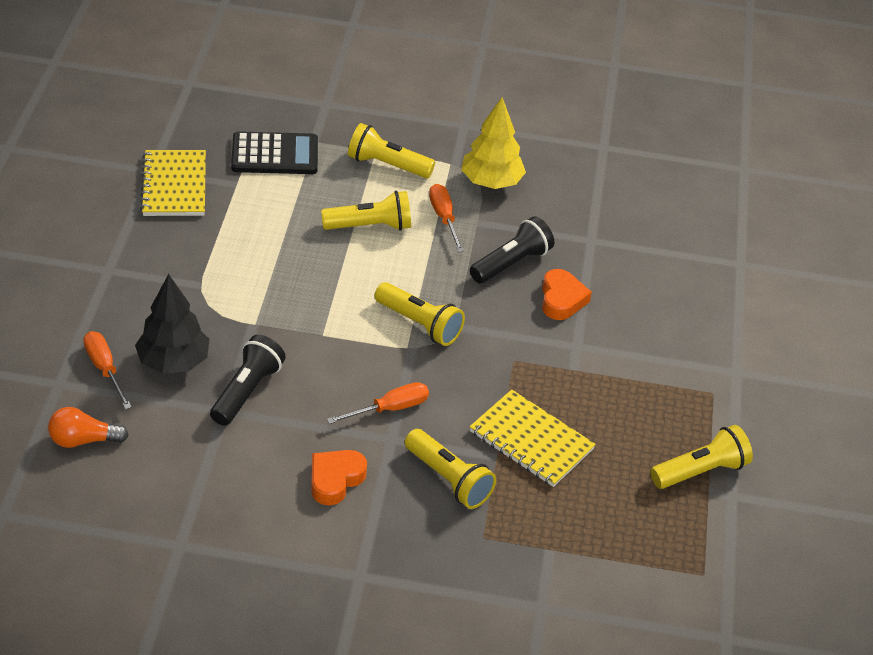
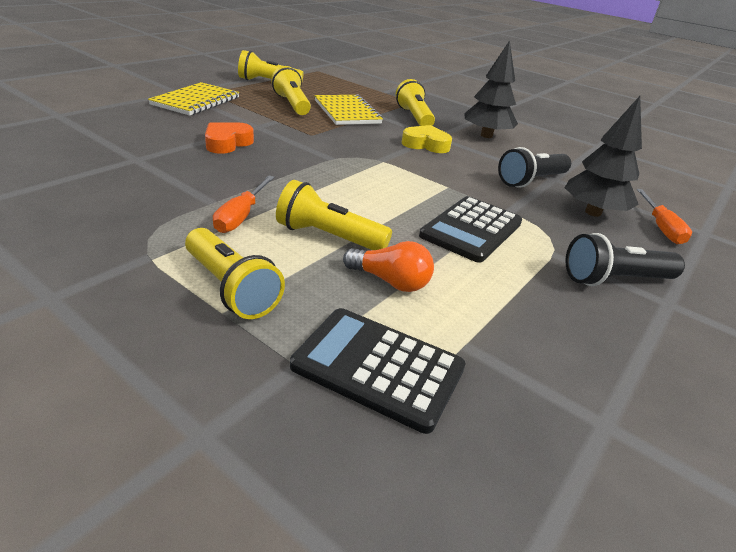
camera: 150 degrees left, 10 degrees down
orange light bulb [48,407,129,448] -> orange light bulb moved to [343,241,434,292]
yellow notebook [140,150,206,216] -> yellow notebook moved to [148,82,239,116]
orange heart [311,450,367,505] -> black tree [464,40,518,138]
orange screwdriver [327,382,429,424] -> yellow heart [402,125,452,153]
yellow flashlight [375,282,465,346] -> yellow flashlight moved to [271,66,311,115]
yellow tree [461,97,526,189] -> none
black flashlight [470,216,554,284] -> black flashlight moved to [565,233,685,286]
none -> black calculator [419,196,522,263]

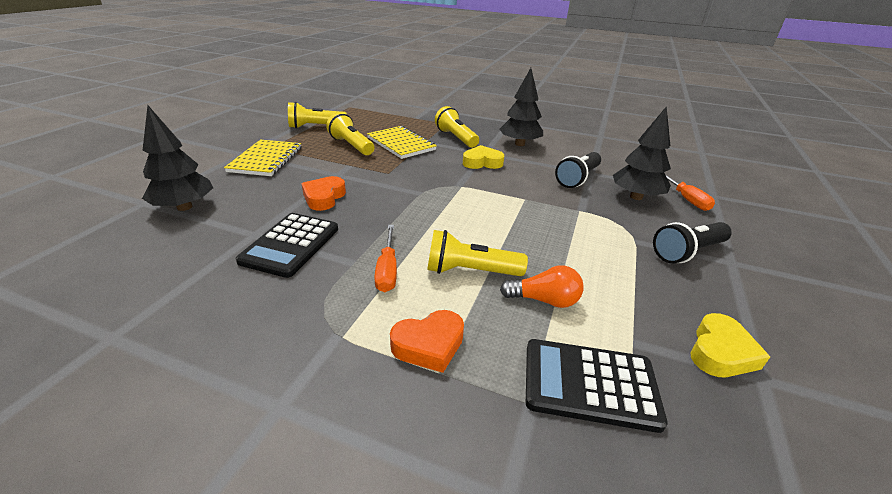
camera: 15 degrees left, 0 degrees up
yellow flashlight [185,228,285,319] -> orange heart [390,310,464,373]
black calculator [419,196,522,263] -> black calculator moved to [236,213,338,278]
none -> black tree [142,105,213,211]
none -> yellow heart [690,313,770,377]

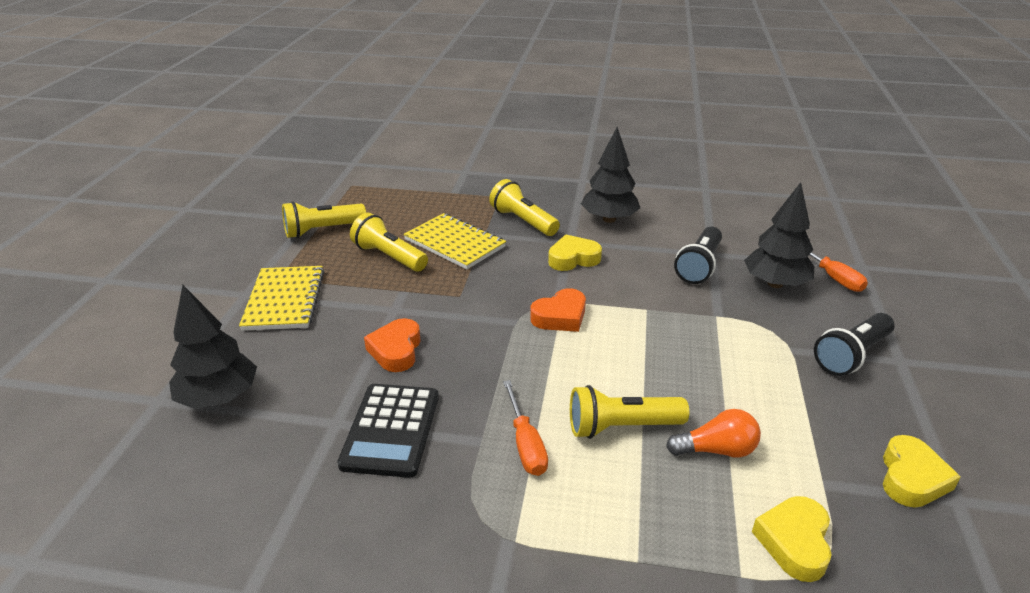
camera: 10 degrees left, 0 degrees up
orange heart [390,310,464,373] -> orange heart moved to [530,288,586,332]
black calculator [526,339,668,433] -> yellow heart [752,496,832,582]

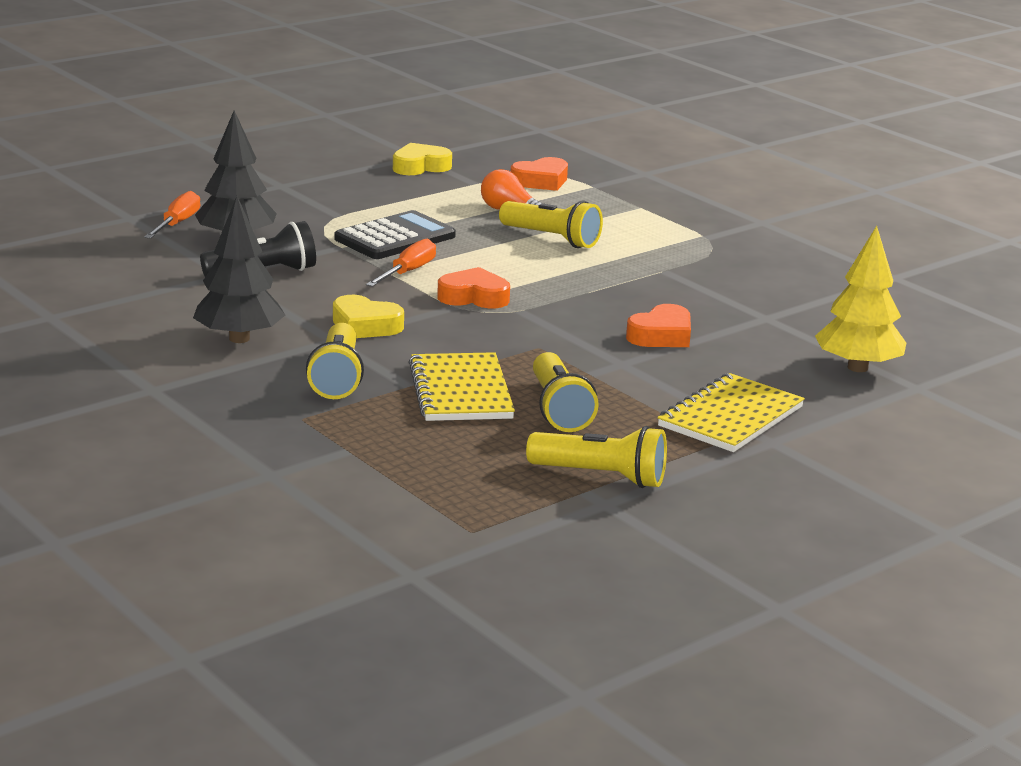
camera: 140 degrees left, 10 degrees down
black tree [169,285,257,409] -> yellow tree [815,226,906,372]
black calculator [337,384,439,478] -> black calculator moved to [334,210,456,259]
orange screwdriver [503,380,548,476] -> orange screwdriver moved to [366,239,436,287]
yellow heart [752,496,832,582] -> orange heart [511,157,568,191]
black flashlight [814,313,895,376] -> none

